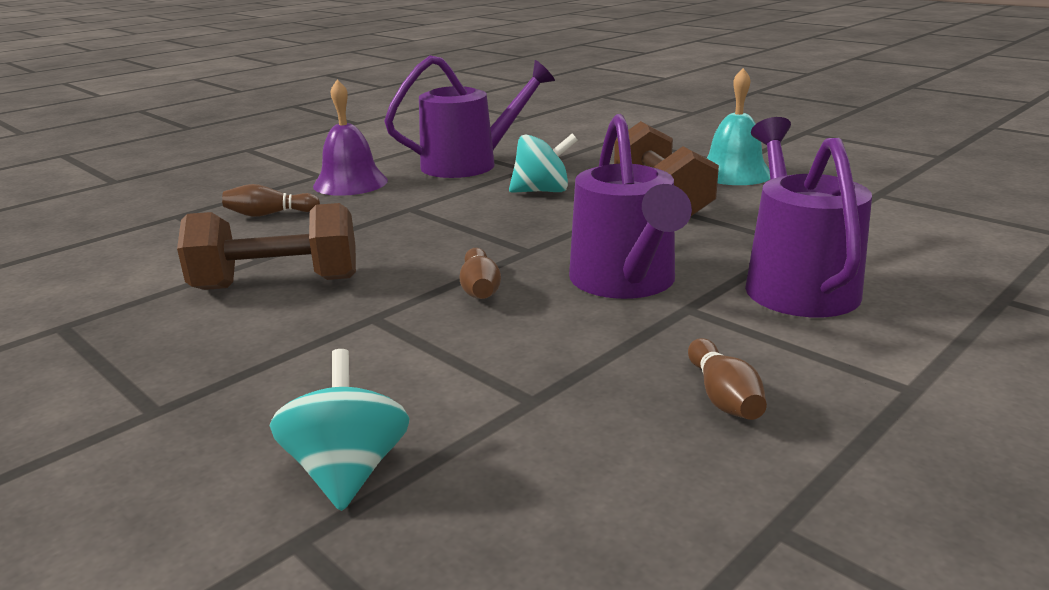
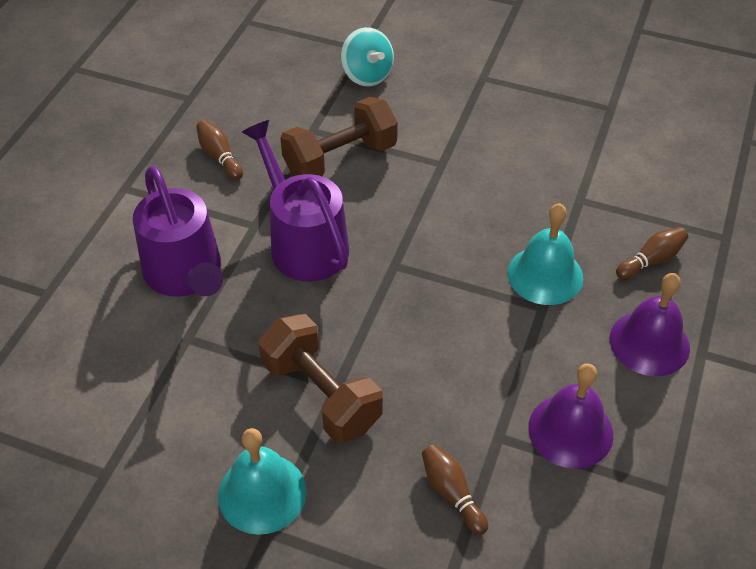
camera: 155 degrees right, 25 degrees up
brown dumbbell [177,203,356,290] -> brown dumbbell moved to [280,97,398,177]
purple watering can [384,55,555,178] -> purple bell [528,364,613,469]
brown bowling pin [460,248,501,299] -> brown bowling pin moved to [422,444,488,535]
turquoise spinning top [509,133,578,193] -> none
none -> turquoise bell [508,203,583,305]

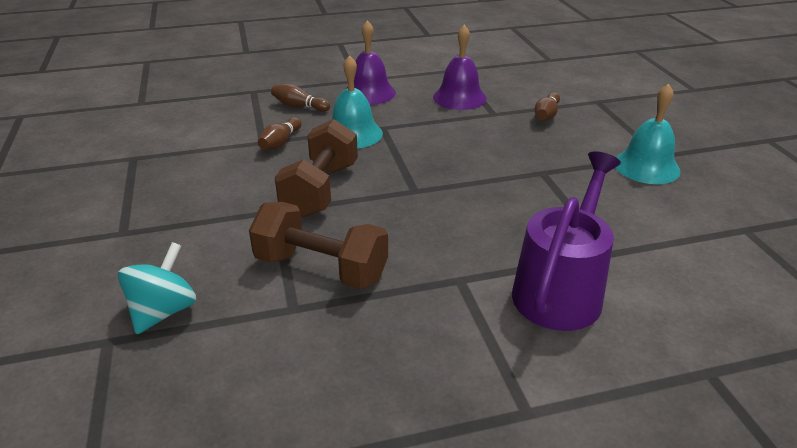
camera: 125 degrees left, 15 degrees down
brown bowling pin [196,120,243,180] -> brown bowling pin moved to [258,117,302,149]
purple watering can [242,120,349,282] -> none
brown dumbbell [259,314,383,443] -> brown dumbbell moved to [275,119,358,217]

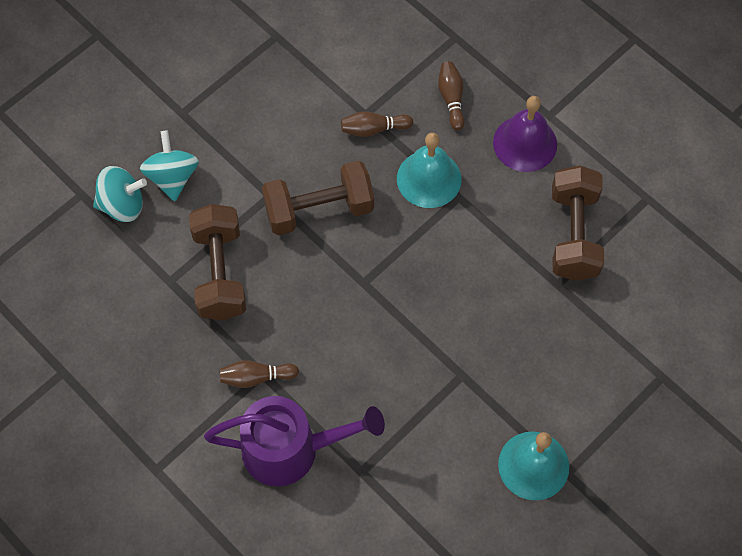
camera: 60 degrees right, 30 degrees up
purple bell [433,25,487,110] -> brown dumbbell [552,165,604,281]
brown bowling pin [534,92,560,121] -> brown bowling pin moved to [220,360,299,388]
none -> turquoise spinning top [140,130,199,201]

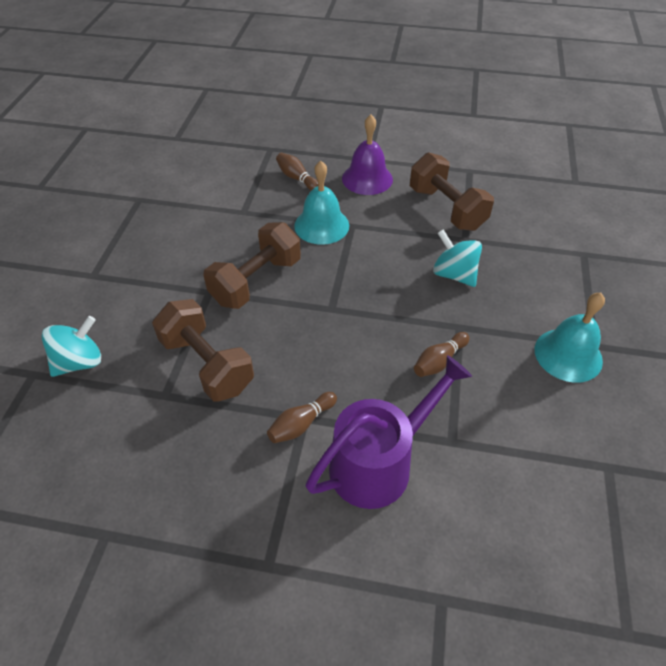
camera: 35 degrees left, 15 degrees down
turquoise spinning top [140,130,199,201] -> turquoise spinning top moved to [433,229,482,287]
brown bowling pin [341,111,413,137] -> brown bowling pin moved to [414,332,470,377]

